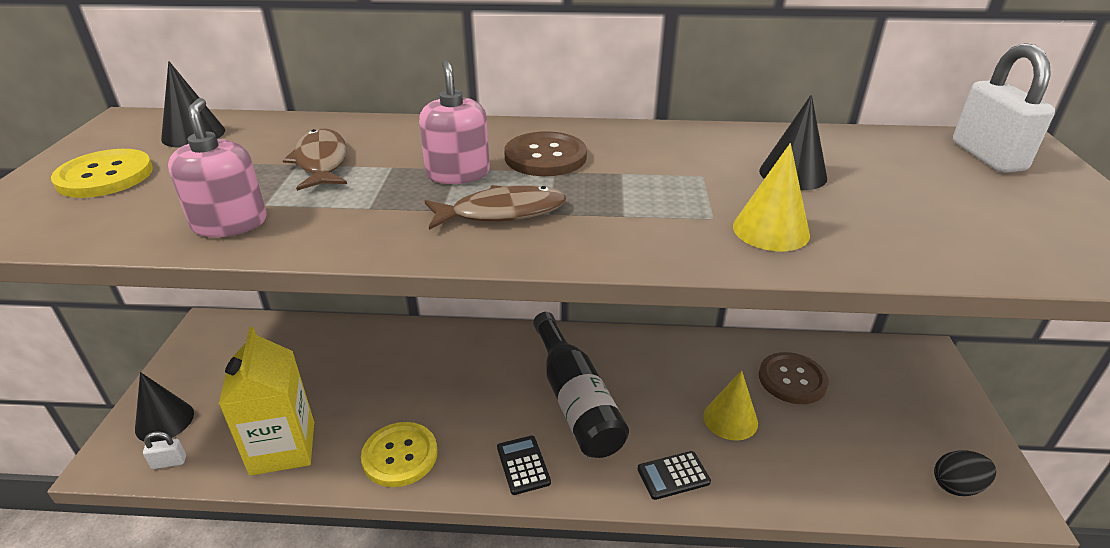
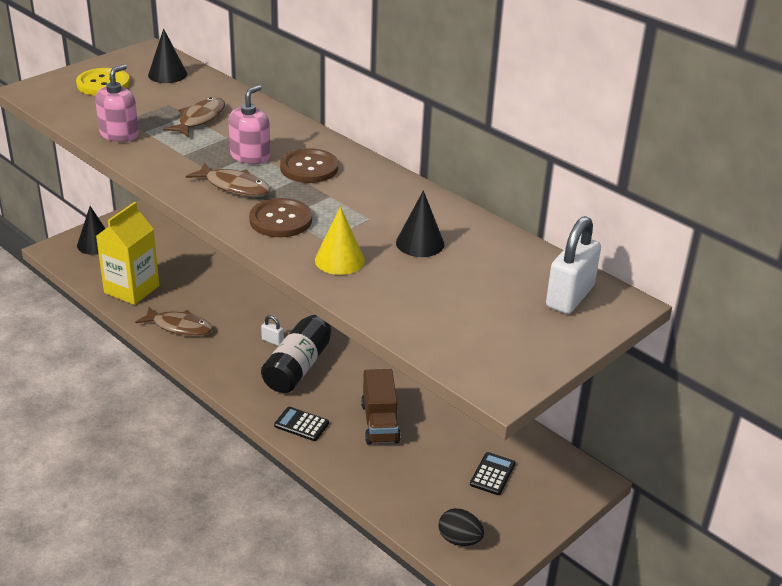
camera: 40 degrees right, 0 degrees up
white padlock [143,431,186,469] -> white padlock moved to [261,315,284,346]
yellow button [361,422,438,487] -> brown fish [135,307,213,336]
black calculator [497,436,551,495] -> black calculator moved to [470,452,516,495]
yellow cone [703,370,758,441] -> brown truck [361,369,401,445]
brown button [759,352,829,404] -> brown button moved to [249,198,312,237]

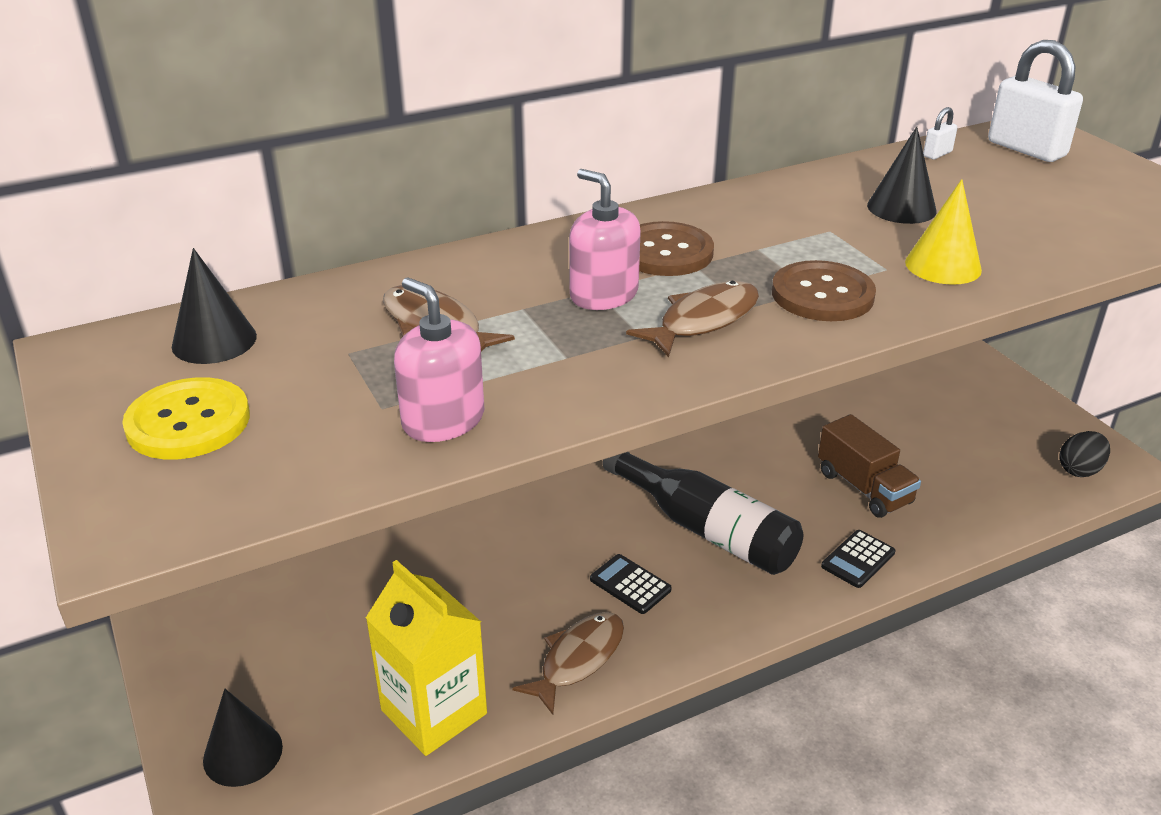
camera: 70 degrees left, 0 degrees up
white padlock [261,315,284,346] -> white padlock moved to [923,107,957,159]
brown truck [361,369,401,445] -> brown truck turned 45 degrees clockwise [818,414,921,518]
black calculator [470,452,516,495] -> black calculator moved to [590,554,672,614]

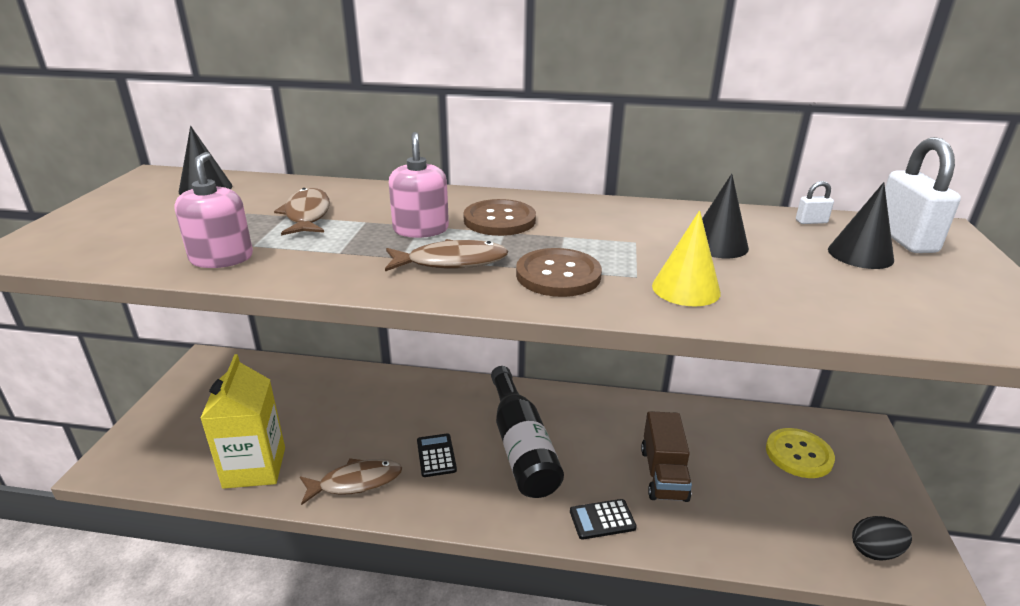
camera: 35 degrees right, 5 degrees down
yellow button [122,377,250,459] -> yellow button moved to [766,428,835,478]
black cone [203,689,283,787] -> black cone moved to [828,182,894,269]

